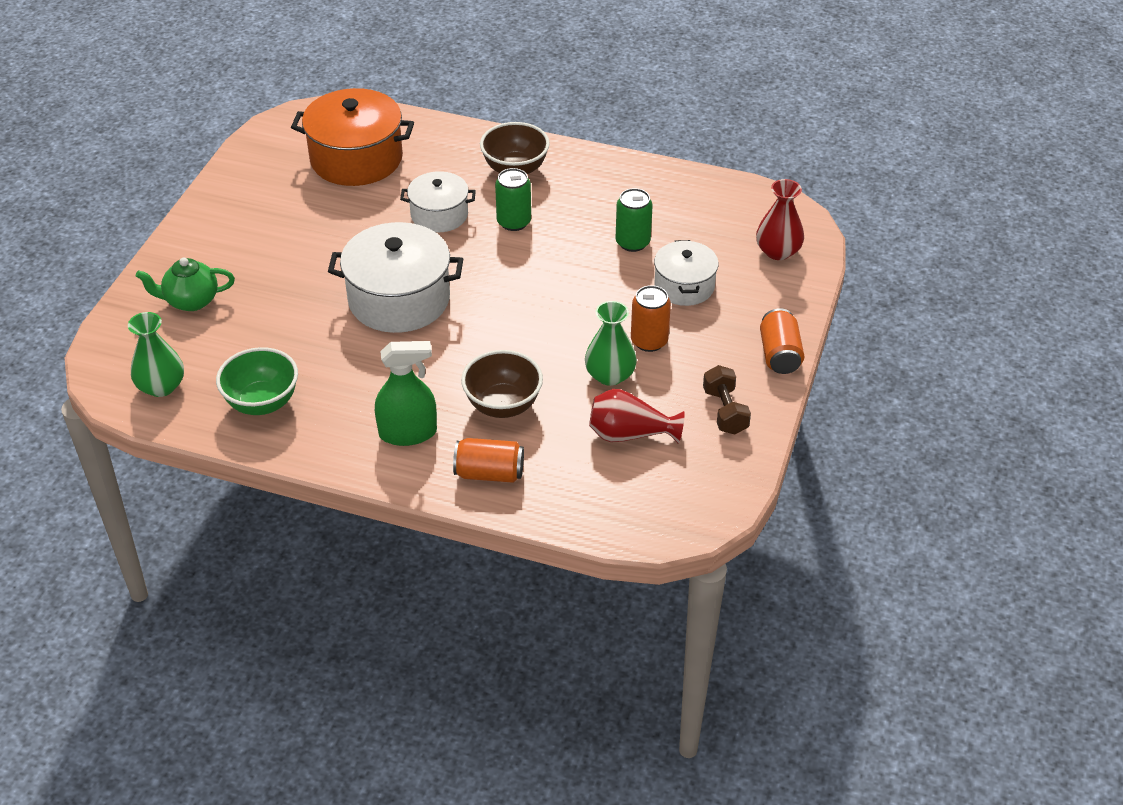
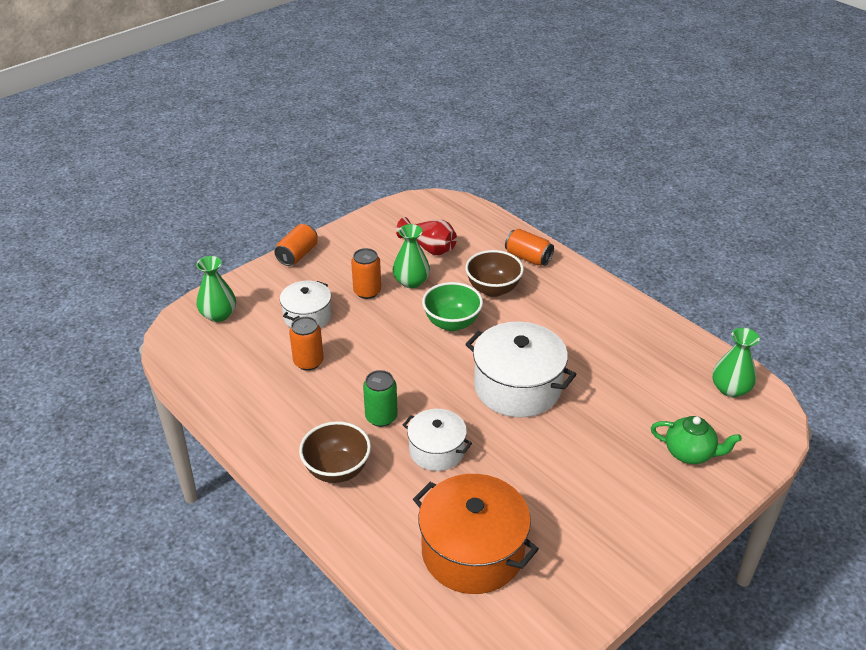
camera: 150 degrees left, 5 degrees down
green bowl [216,347,298,415] -> green bowl moved to [422,282,483,331]
green spray bottle [375,341,437,446] -> none
green can [615,188,653,252] -> orange can [289,316,324,371]
brown dumbbell [703,365,751,435] -> none
red vase [756,179,804,260] -> green vase [196,256,236,322]

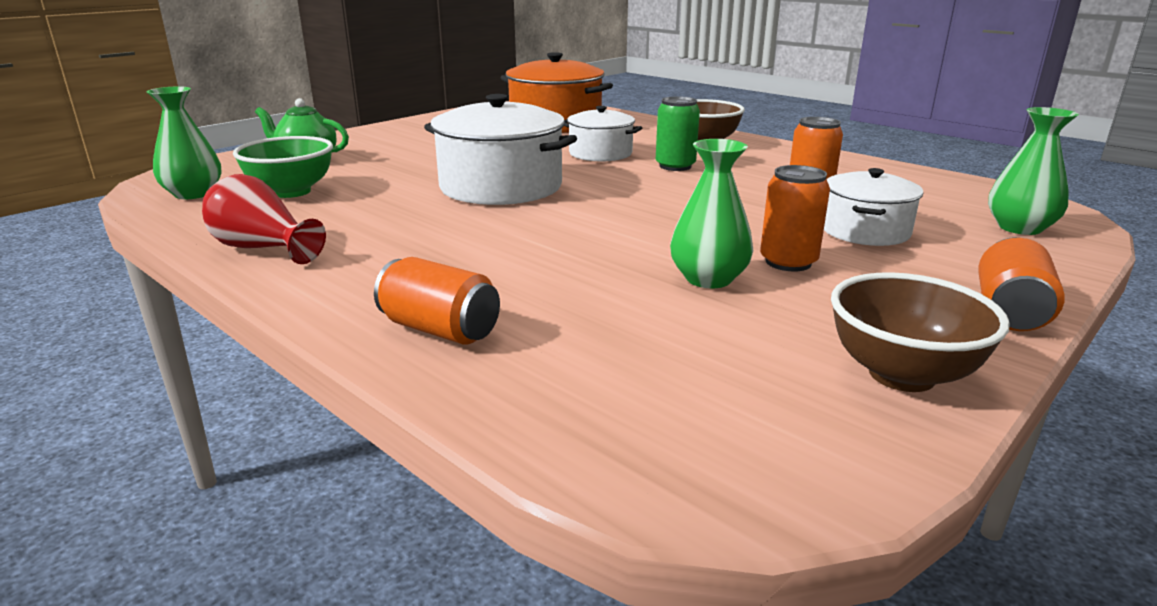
camera: 175 degrees right, 15 degrees down
red vase [396,217,457,256] -> red vase moved to [202,174,326,264]
green bowl [422,282,483,331] -> green bowl moved to [233,136,333,198]
brown bowl [465,250,524,297] -> brown bowl moved to [831,272,1010,392]

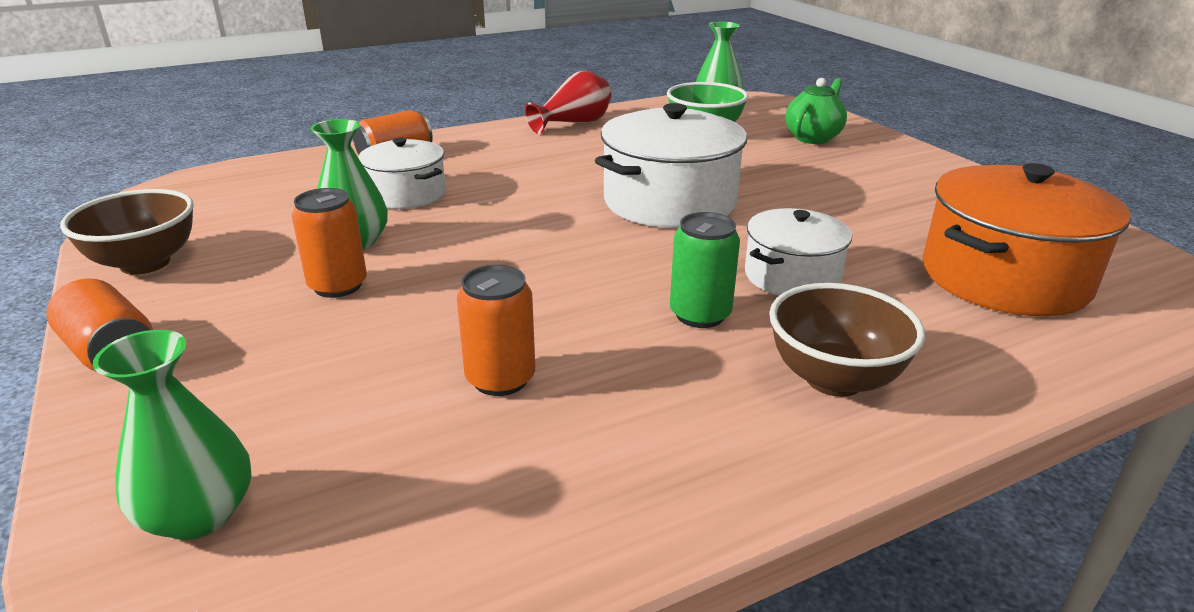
camera: 110 degrees right, 5 degrees up
white pot [824,168,924,246] -> white pot moved to [358,138,446,209]

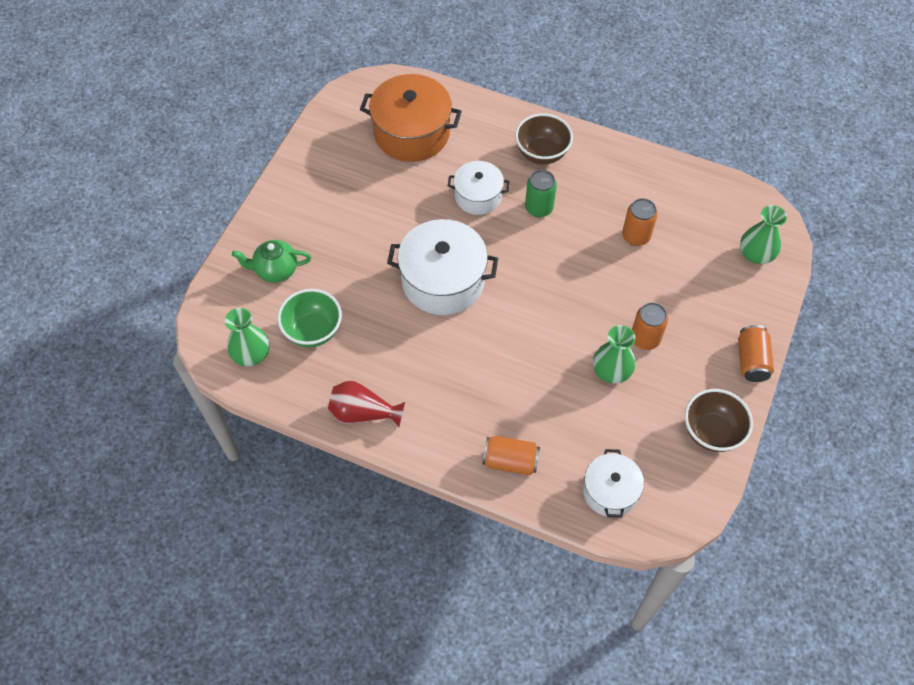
camera: 130 degrees left, 30 degrees up
white pot [358,138,446,209] -> white pot moved to [583,449,644,518]

